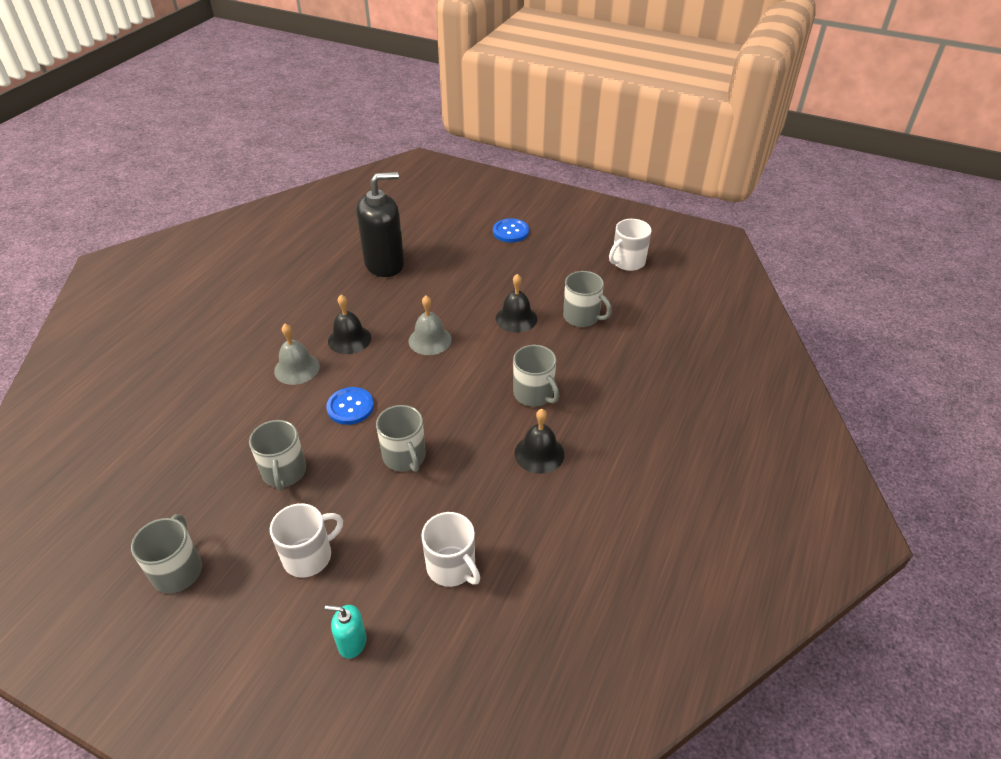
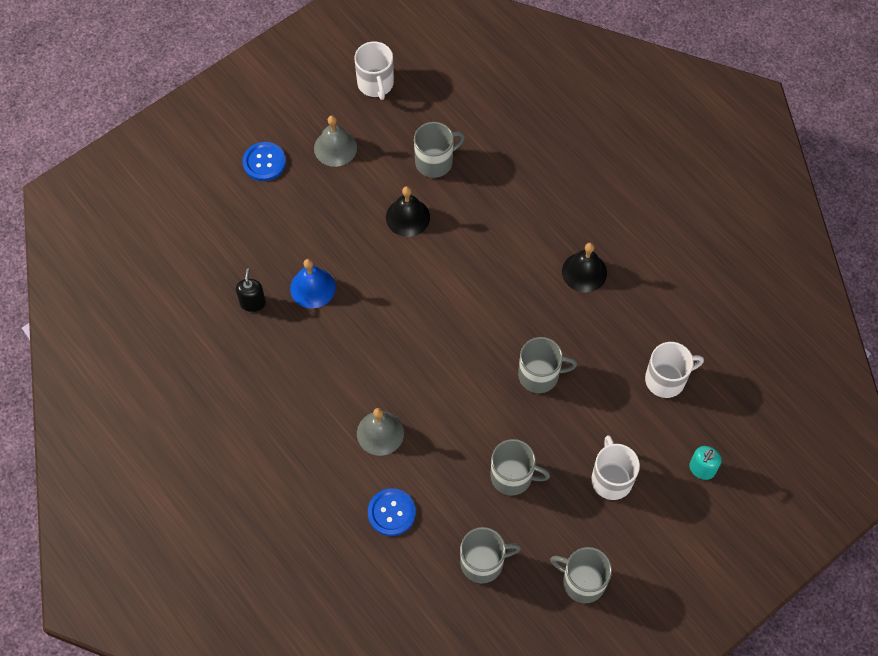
camera: 65 degrees left, 20 degrees up
blue button [326,387,374,425] -> blue button moved to [368,488,416,536]
black bell [328,295,371,354] -> none
black soap dispenser [356,172,405,277] -> black soap dispenser [236,268,266,312], size x0.45
grey bell [409,295,452,355] -> grey bell moved to [314,115,357,167]
grey mug [513,345,559,407] -> grey mug moved to [460,527,521,583]
none -> blue bell [290,259,335,309]

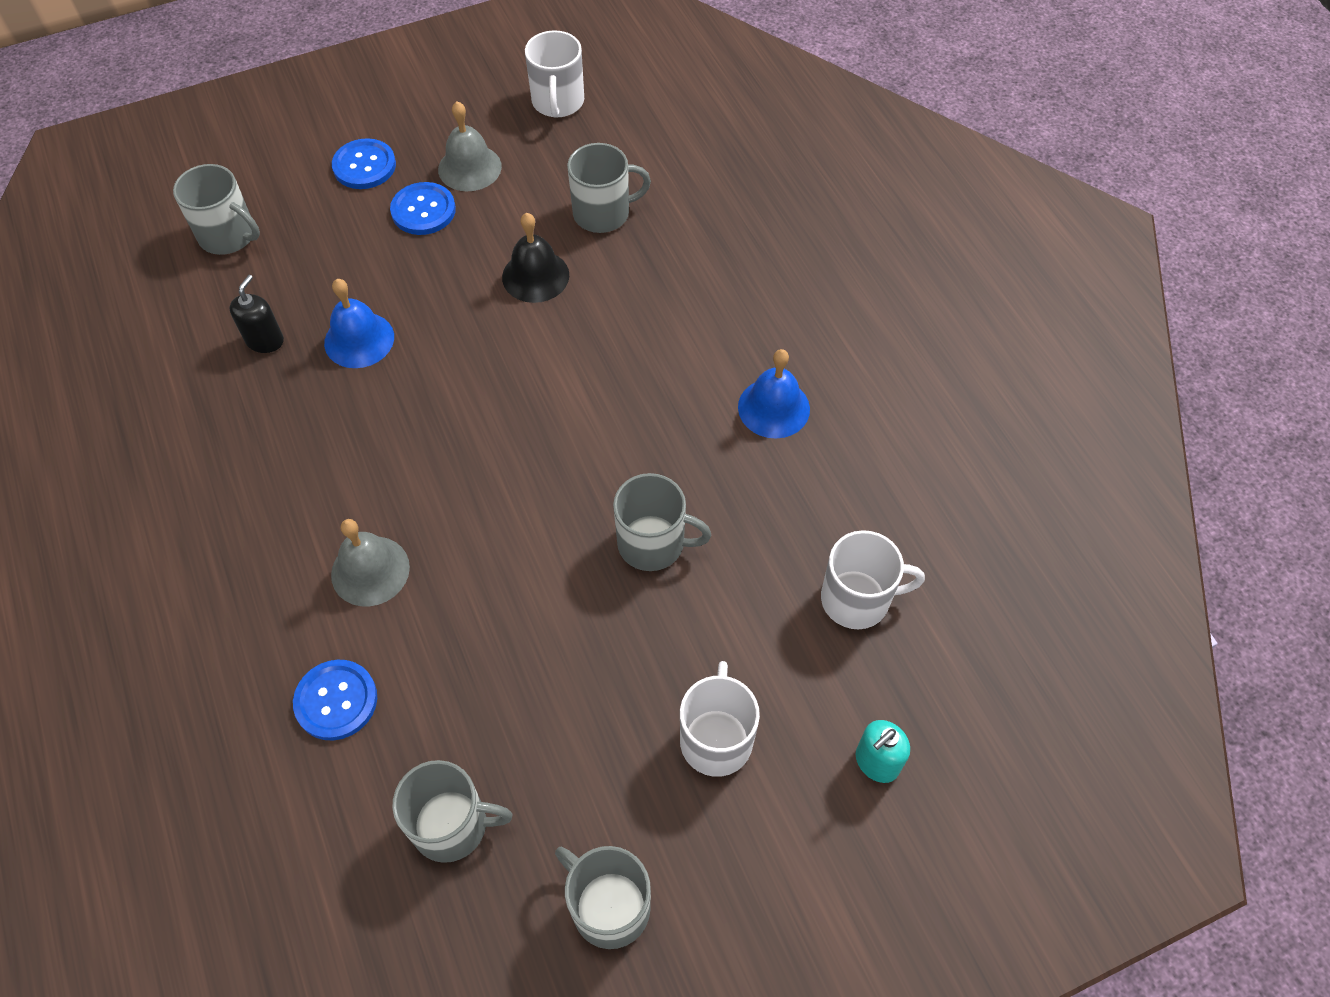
camera: 15 degrees right, 5 degrees down
grey mug [490,439,550,496] -> grey mug moved to [173,164,260,255]
black bell [562,243,607,293] -> blue bell [738,349,810,438]
none -> blue button [390,182,456,235]

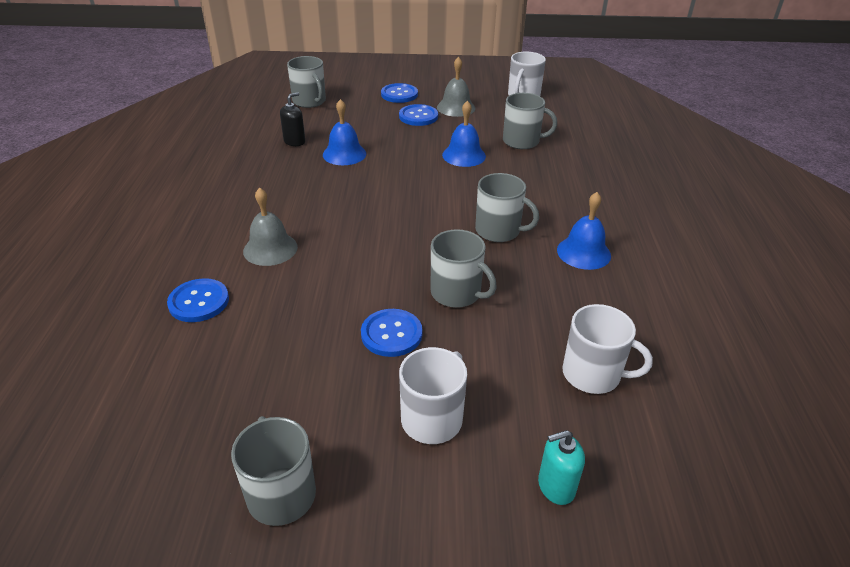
camera: 25 degrees right, 20 degrees down
grey mug [392,760,512,863] -> grey mug moved to [475,173,539,242]
black bell [502,213,569,303] -> blue bell [442,101,486,167]
none -> blue button [361,309,423,357]

